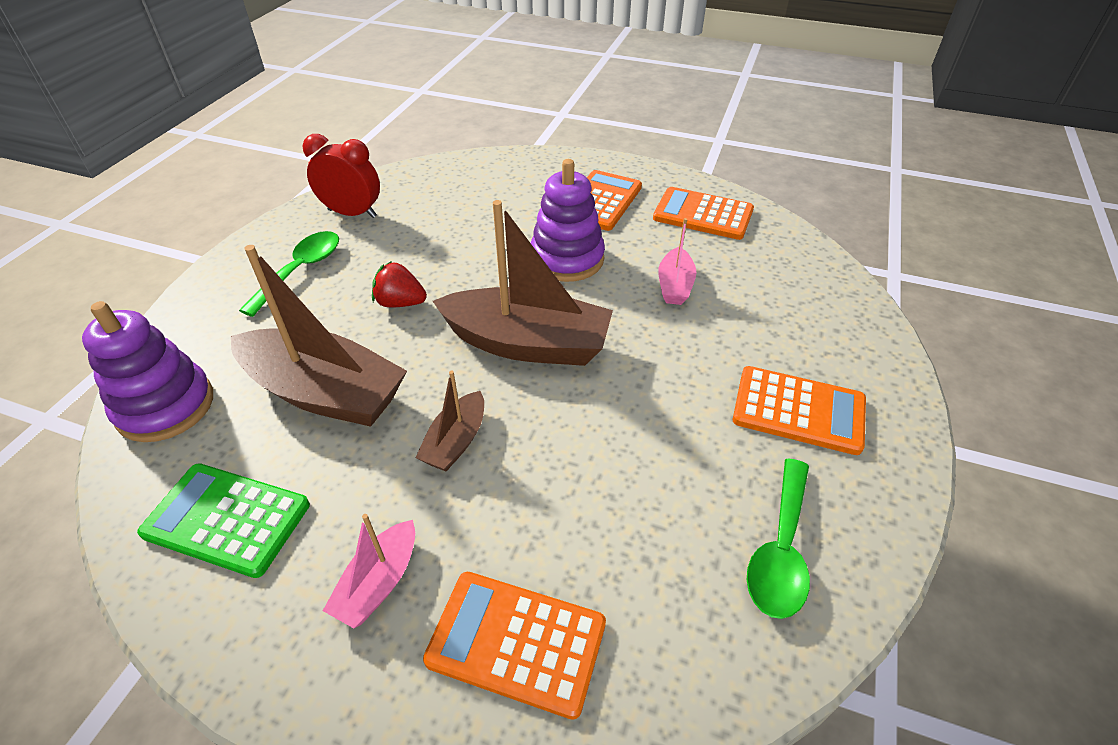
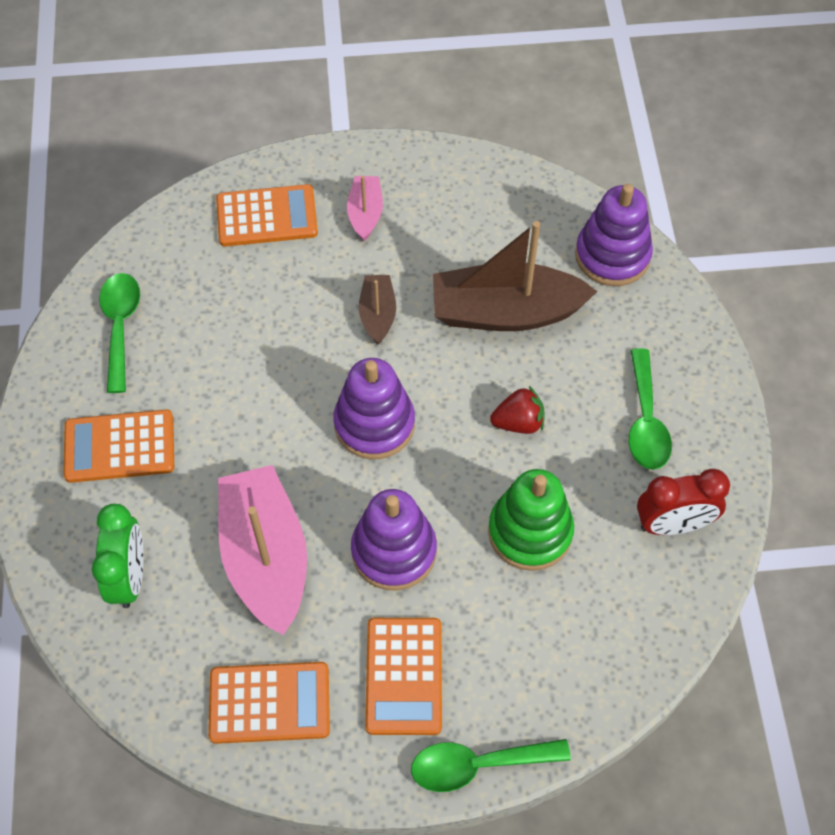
camera: 155 degrees right, 15 degrees up
green calculator [137,463,310,578] -> none
brown boat [433,200,613,366] -> purple stacking toy [333,358,415,459]
pink boat [658,218,696,305] -> pink boat [218,465,307,635], size x2.02
none -> green clock [92,504,144,608]
none -> green spoon [411,739,571,792]
none -> green stacking toy [488,469,574,571]

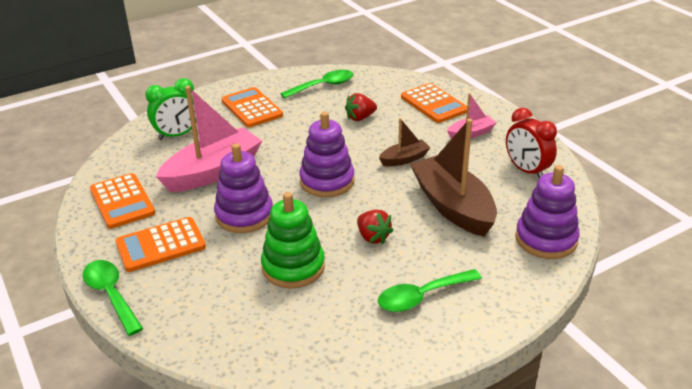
camera: 65 degrees right, 25 degrees down
red clock [637,469,730,535] -> red clock moved to [506,108,557,178]
none -> red strawberry [345,93,377,121]

